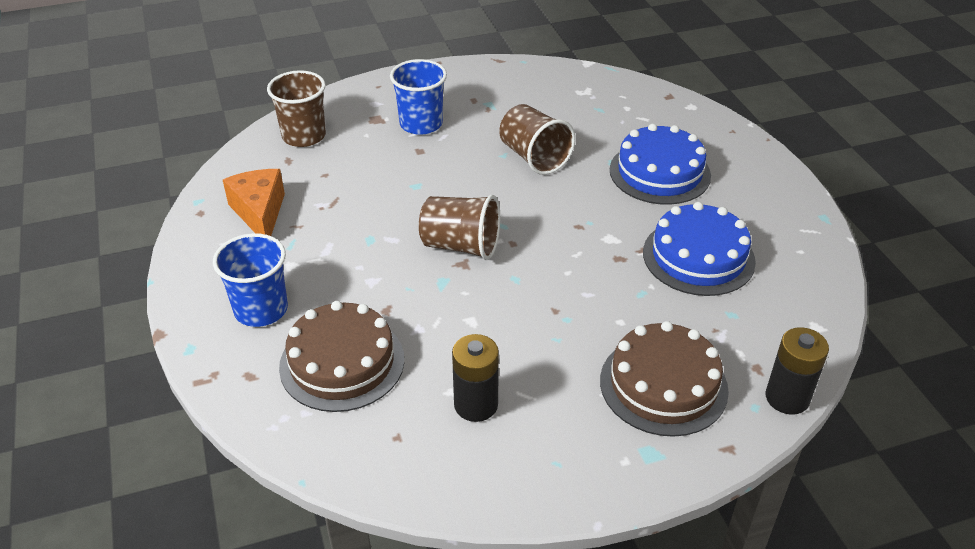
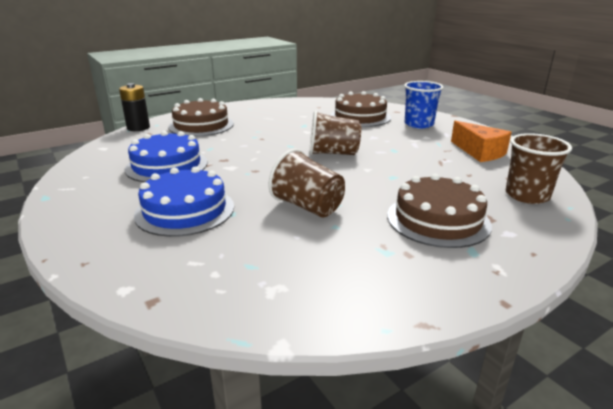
camera: 165 degrees right, 15 degrees down
blue cup [390,59,447,135] -> brown cake [387,174,492,248]
black battery [452,334,499,422] -> none

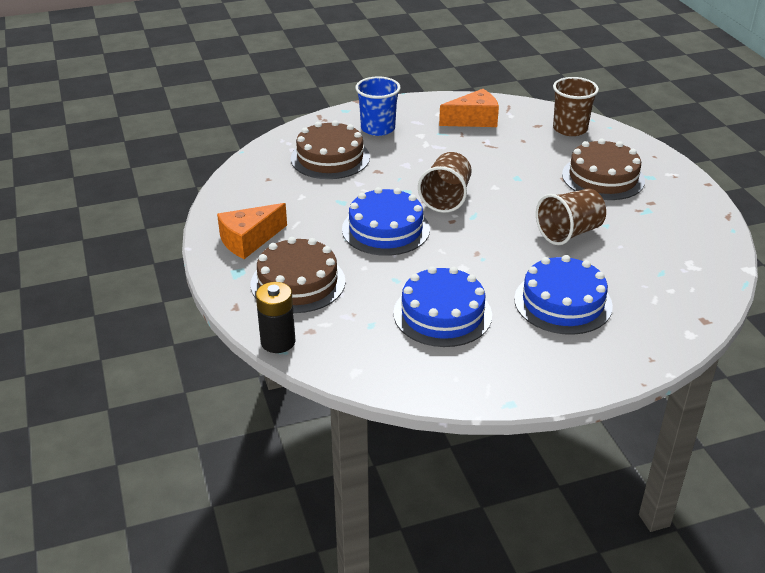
camera: 75 degrees left, 10 degrees up
none -> orange cheese [217,203,287,259]
none -> blue cake [342,187,430,256]

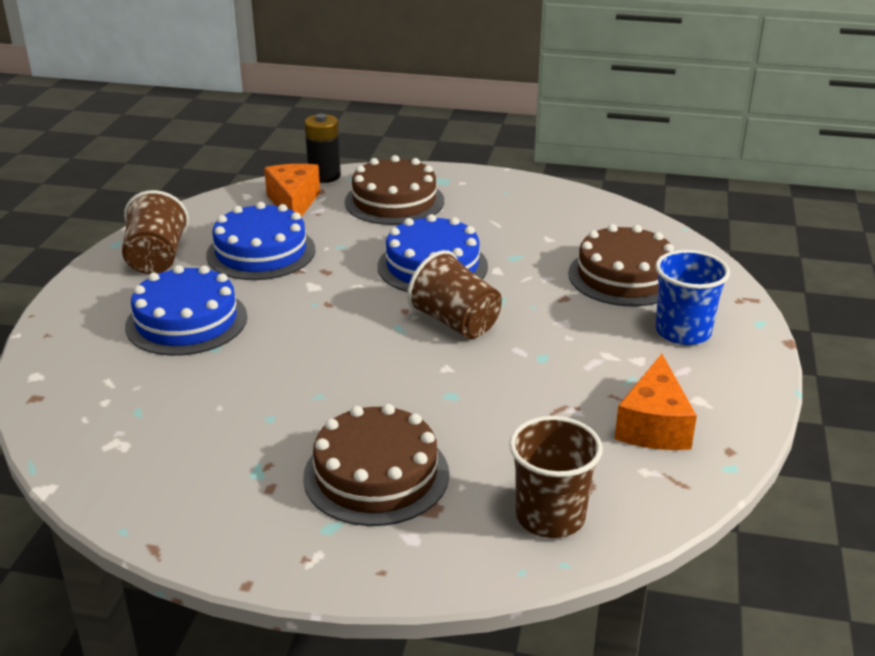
camera: 120 degrees right, 5 degrees down
orange cheese [217,203,287,259] -> orange cheese moved to [264,164,320,217]
brown cup [536,189,606,245] -> brown cup moved to [122,190,189,274]

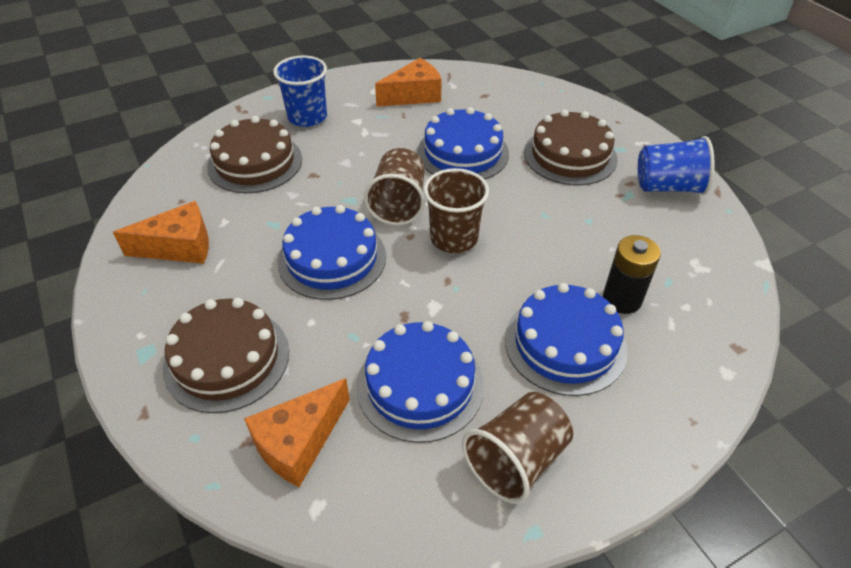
camera: 130 degrees left, 15 degrees up
black battery [305,114,341,183] -> black battery moved to [603,235,661,314]
brown cup [509,416,603,538] -> brown cup moved to [423,168,489,253]
none -> orange cheese [113,201,209,264]
none -> blue cake [417,107,509,180]
none -> blue cup [638,136,714,195]

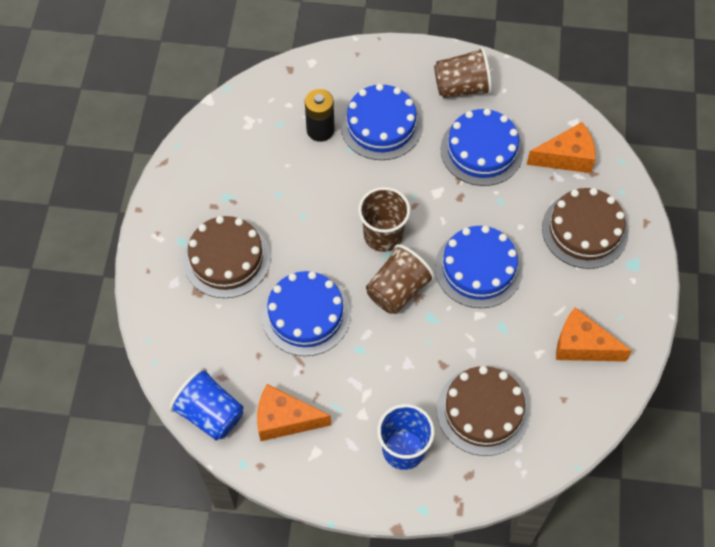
camera: 145 degrees left, 15 degrees up
blue cup [638,136,714,195] -> blue cup moved to [169,368,244,440]

